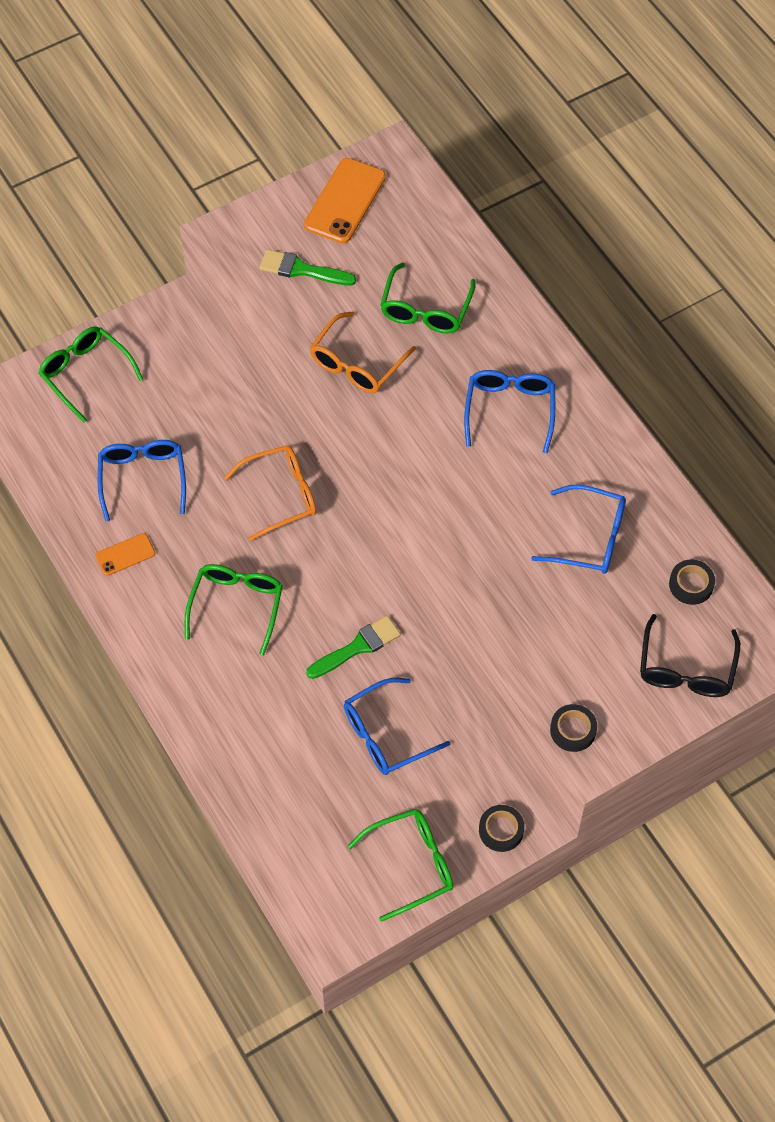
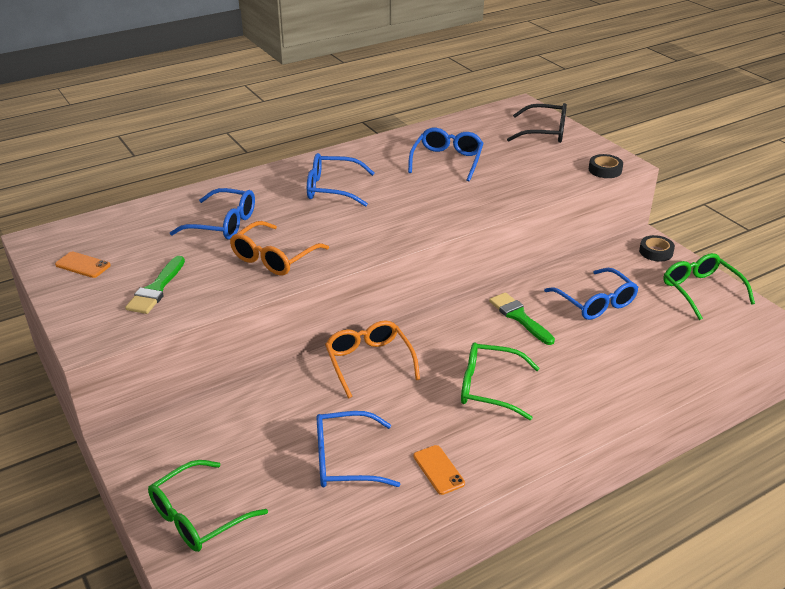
camera: 90 degrees left, 25 degrees down
orange phone [304,158,386,244] -> orange phone [55,252,111,278], size x0.54
orange glasses [310,311,416,393] -> orange glasses turned 90 degrees clockwise [230,221,329,276]
green glasses [380,262,476,333] -> blue glasses [170,188,255,240]
black tape [669,560,715,605] -> none

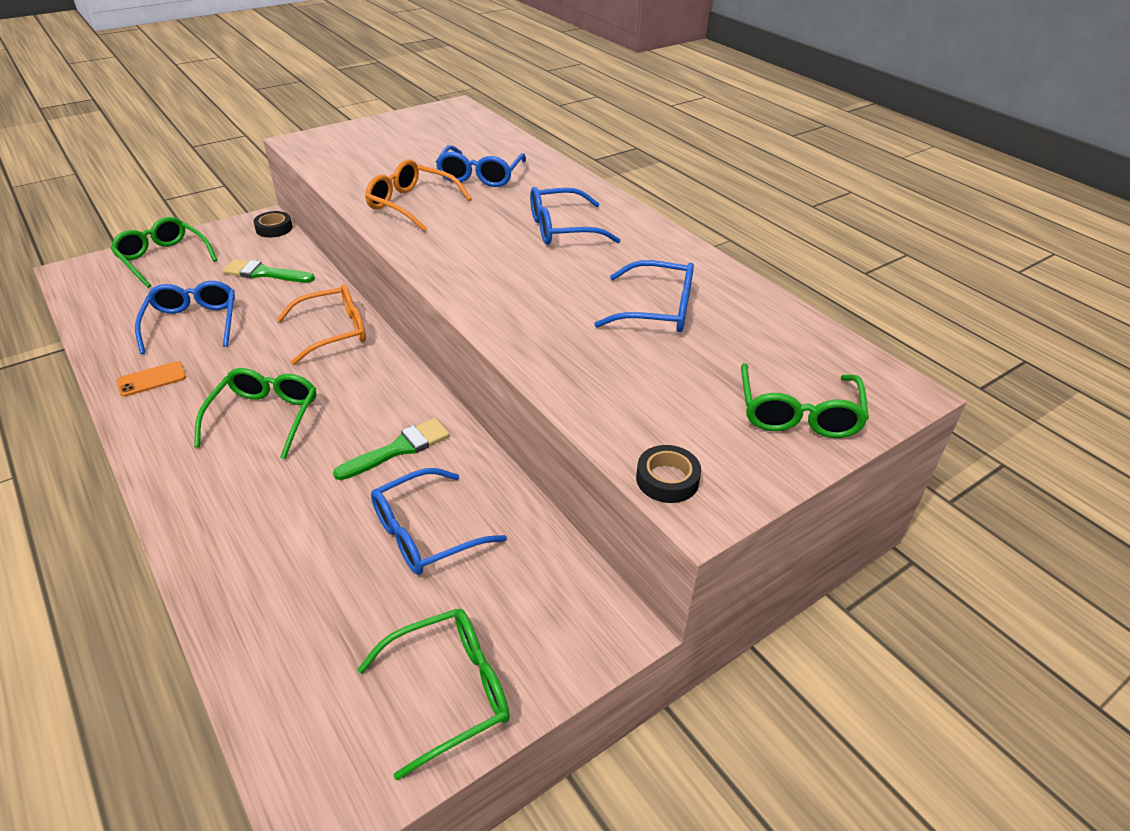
camera: 85 degrees right, 5 degrees up
orange phone [55,252,111,278] -> none
green brush [125,256,185,314] -> green brush moved to [223,259,315,282]
blue glasses [307,153,375,207] -> blue glasses turned 105 degrees counterclockwise [530,187,620,245]
black glasses [507,103,567,143] -> green glasses [741,363,869,438]
black tape [639,235,675,262] -> black tape moved to [253,211,292,237]

